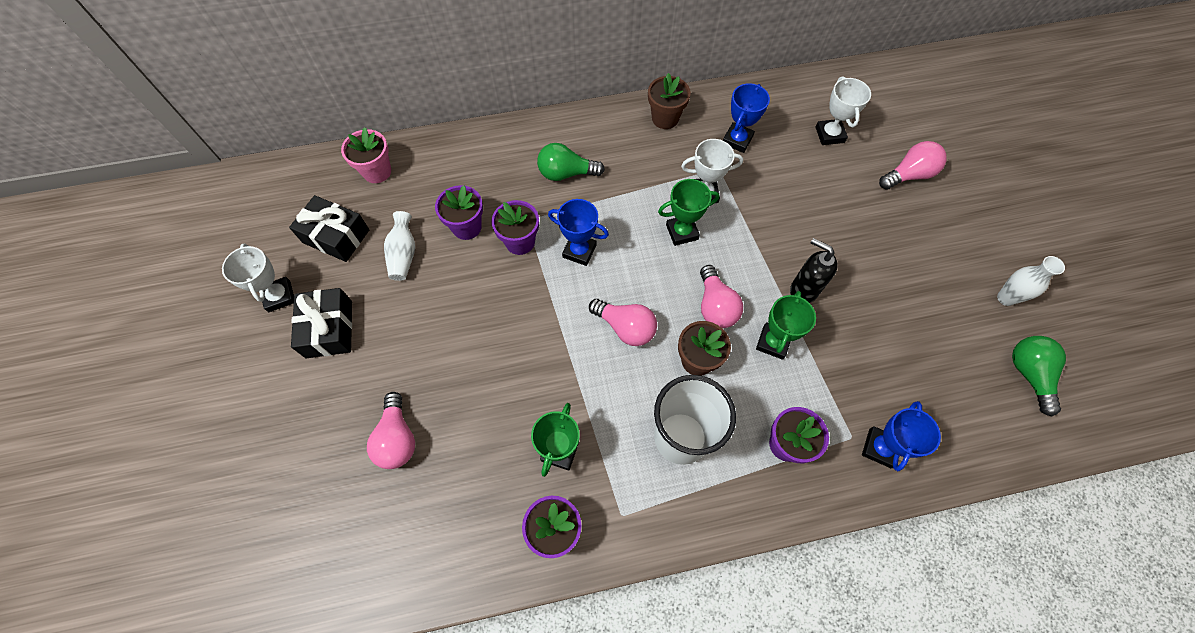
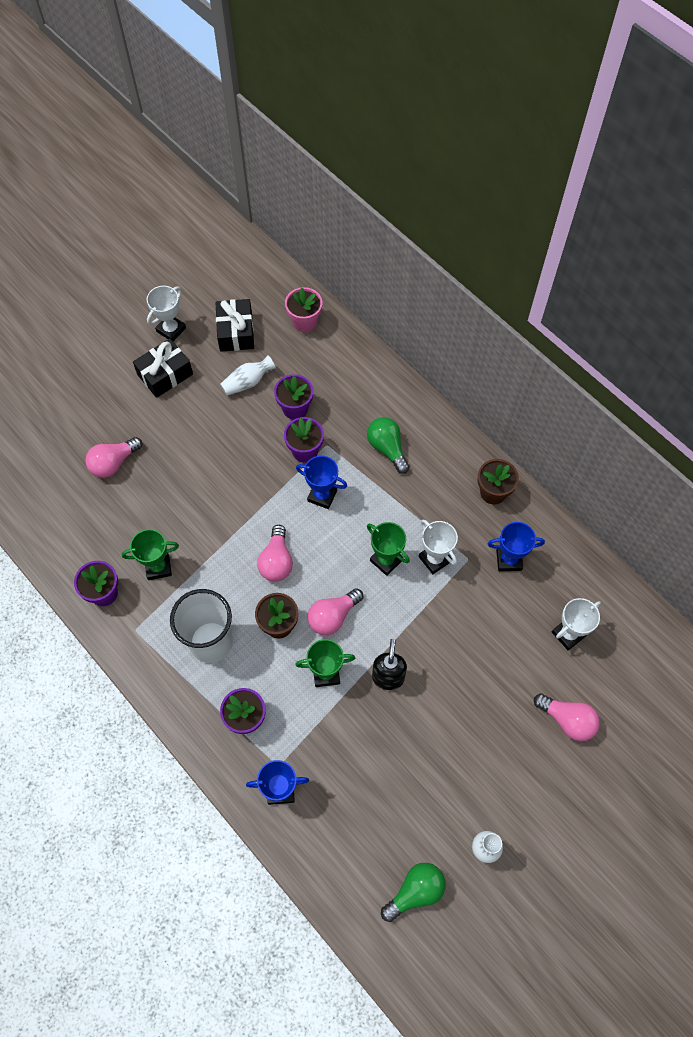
camera: 60 degrees right, 0 degrees up
blue trophy [548,199,609,266] -> blue trophy turned 60 degrees counterclockwise [296,456,347,509]

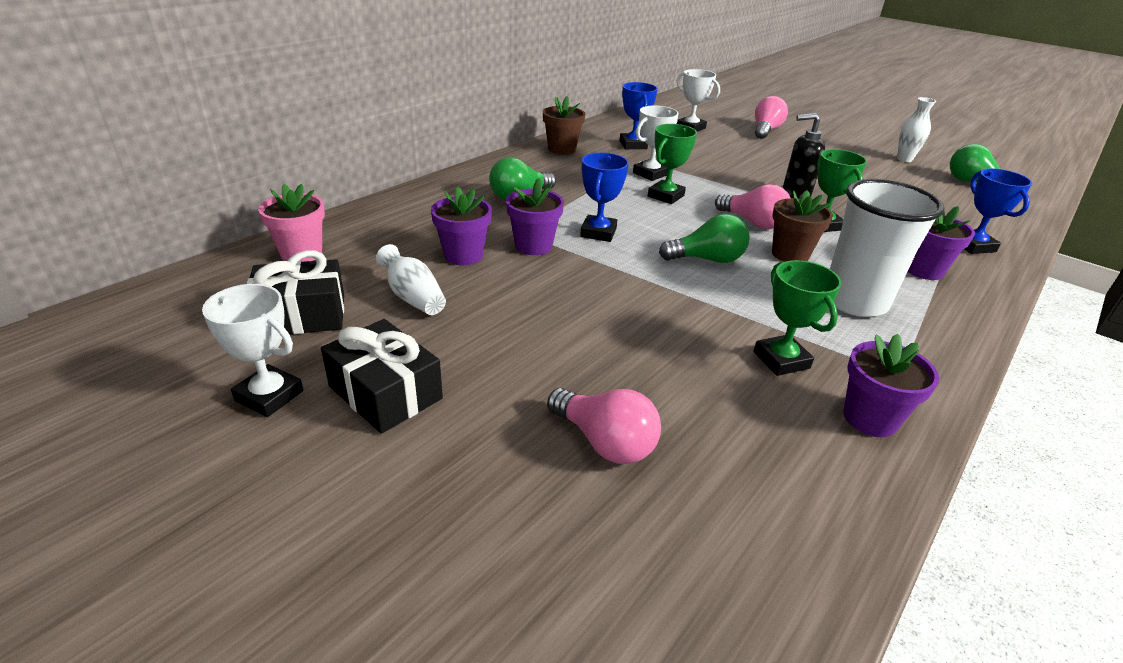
camera: 100 degrees left, 30 degrees down
pink light bulb [257,525,293,582] -> green light bulb [659,214,750,263]

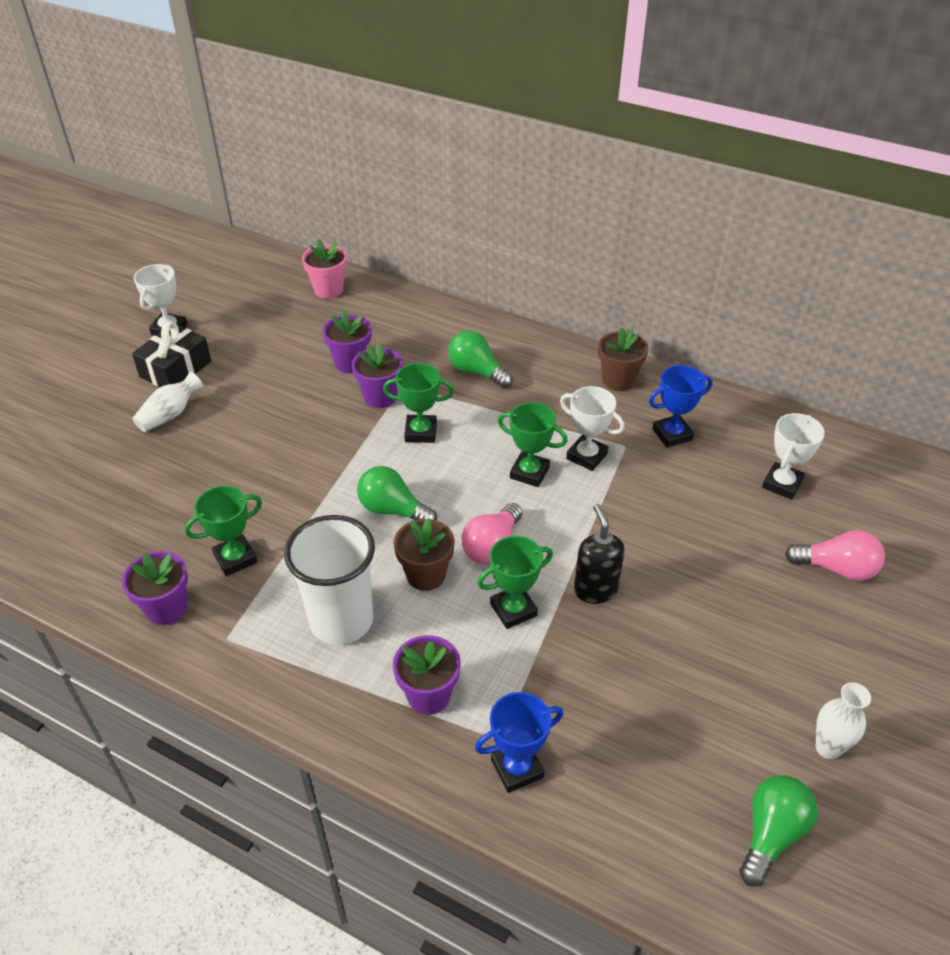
camera: 80 degrees right, 10 degrees up
black gift [247,250,344,334] -> none
white vase [376,244,446,315] -> white vase moved to [132,372,203,432]
pink light bulb [547,388,661,464] -> none
blue trophy [580,152,629,242] -> green trophy [383,363,455,443]
green light bulb [659,214,750,263] -> green light bulb turned 135 degrees clockwise [357,466,437,520]

